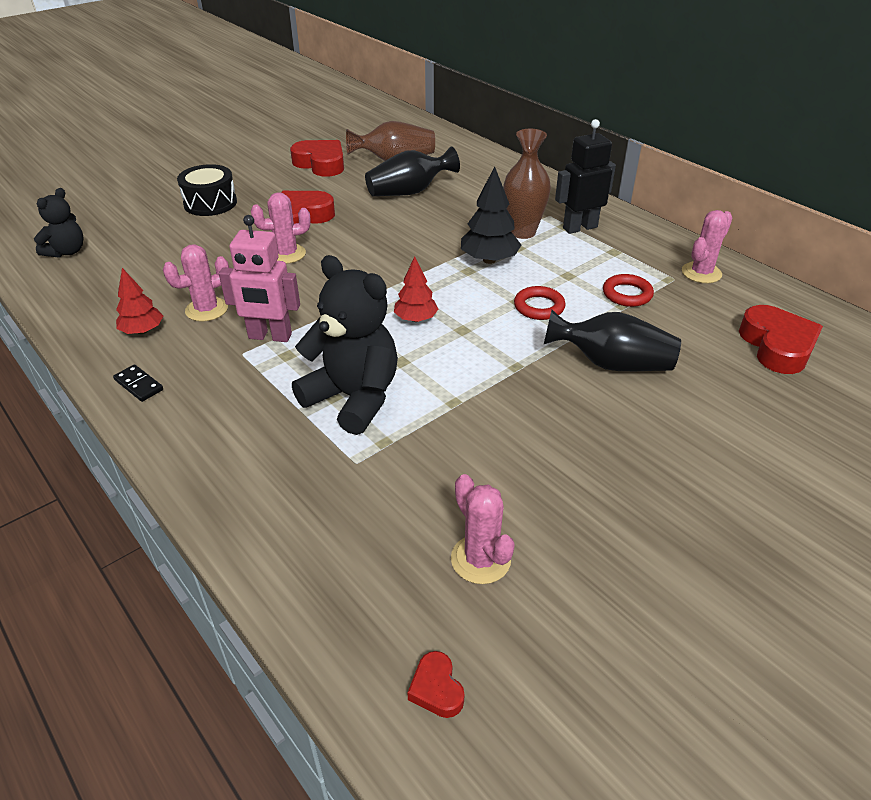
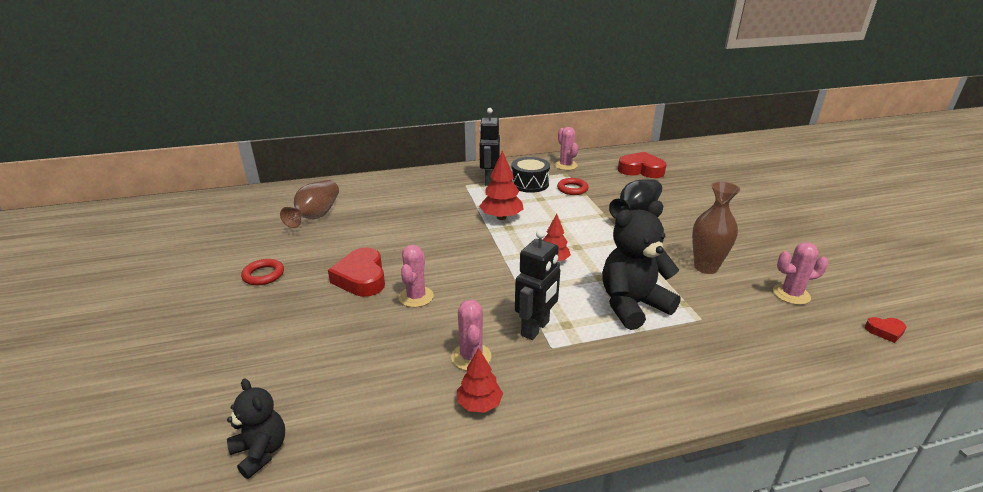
camera: 65 degrees left, 10 degrees down
black domino [113,364,163,402] -> none
black drum [177,164,237,216] -> black drum moved to [511,157,550,193]
pink robot [219,215,300,342] -> black robot [515,229,560,340]
red heart [290,140,344,177] -> none
black vase [365,146,460,196] -> none
black tree [461,167,521,264] -> red tree [479,150,523,220]
brown vase [503,129,551,239] -> brown vase moved to [692,182,740,274]
red ring [514,286,565,320] -> red ring moved to [241,259,284,285]

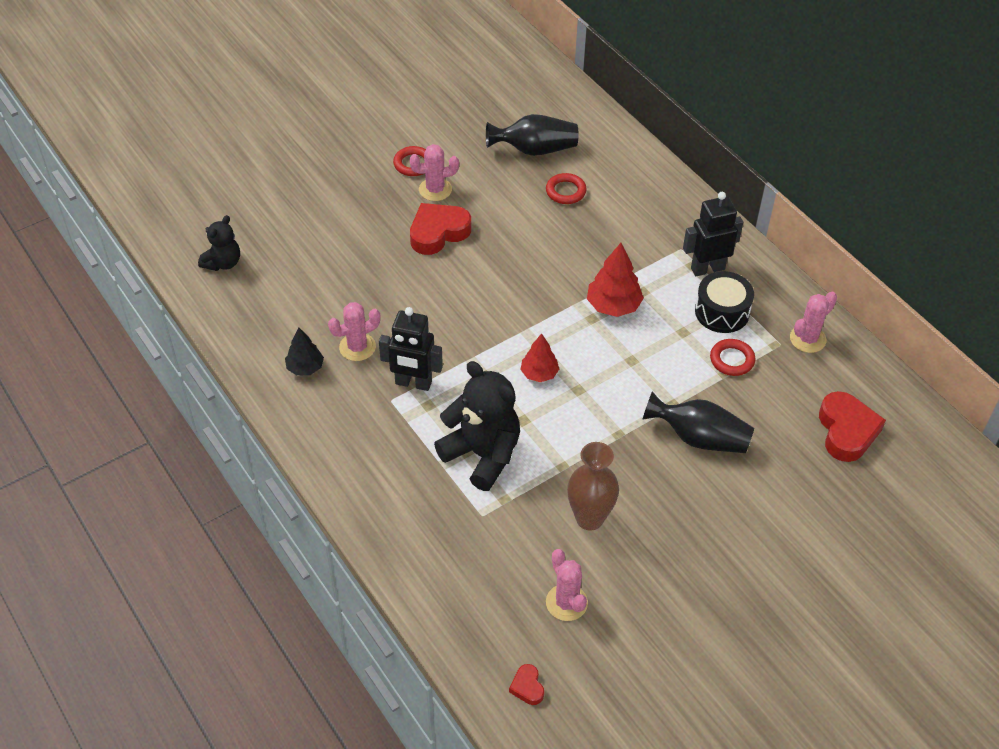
camera: 70 degrees right, 20 degrees up
brown vase [280,180,339,228] -> black vase [486,114,579,156]
pink cactus [399,245,434,307] -> pink cactus moved to [409,144,459,201]
red tree [457,348,503,413] -> black tree [285,328,324,376]
none -> red ring [546,173,587,204]

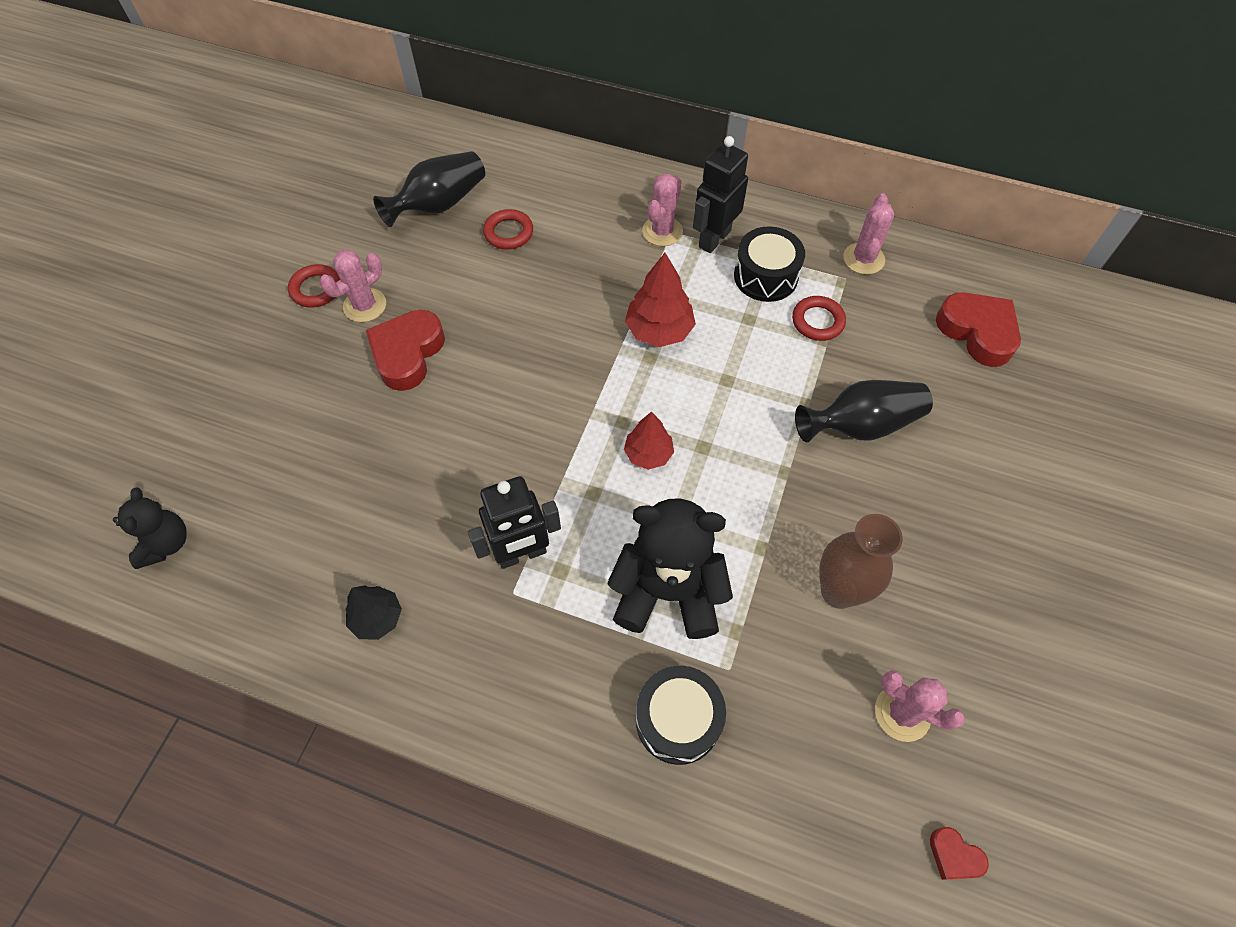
camera: 35 degrees left, 10 degrees up
pink cactus [328,302,381,361] -> pink cactus moved to [642,174,683,246]
none -> black drum [636,666,726,765]

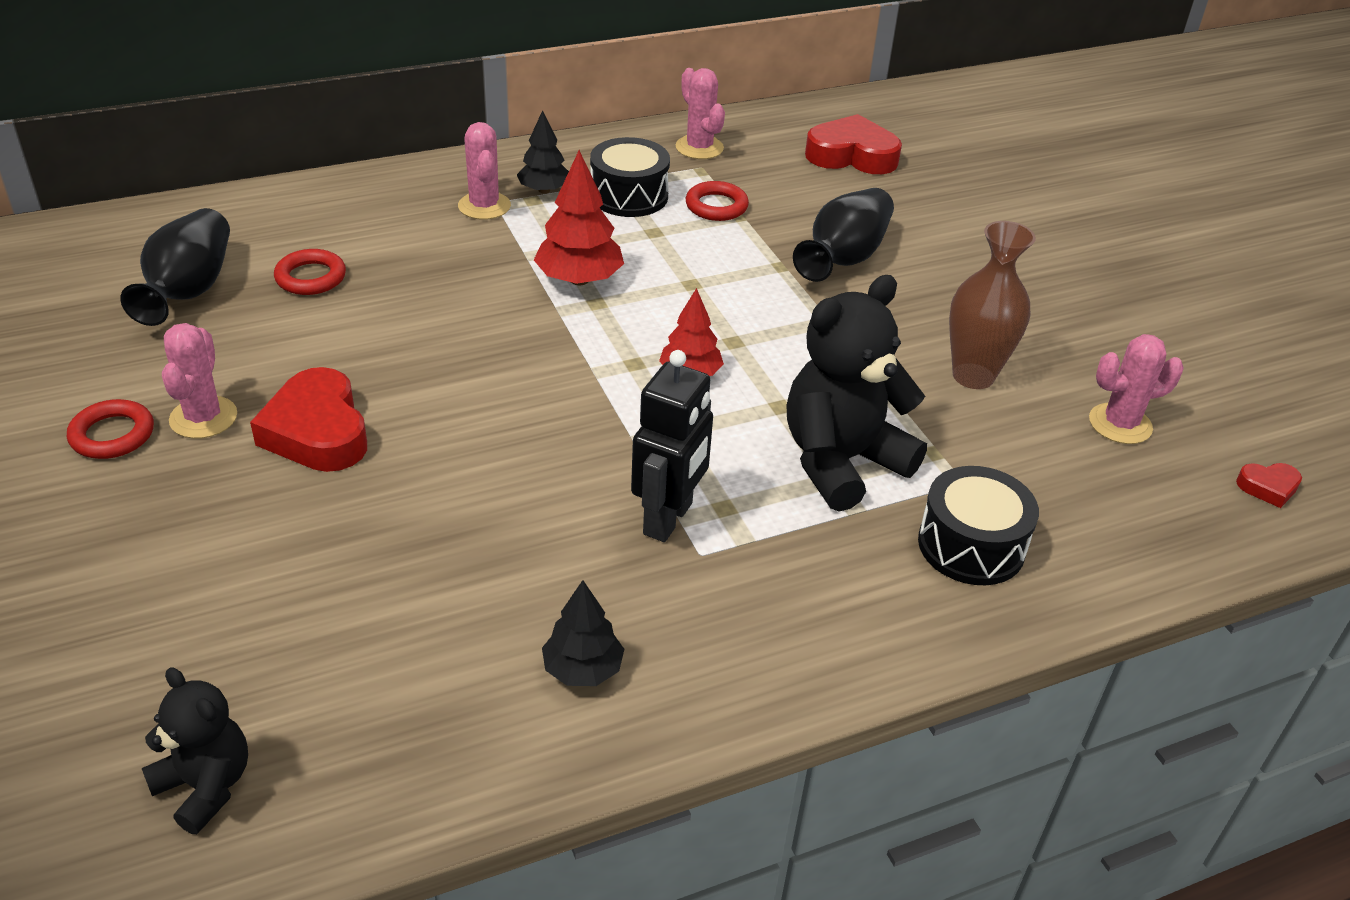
camera: 45 degrees left, 20 degrees down
black robot [693,136,748,253] -> black tree [517,110,569,194]

